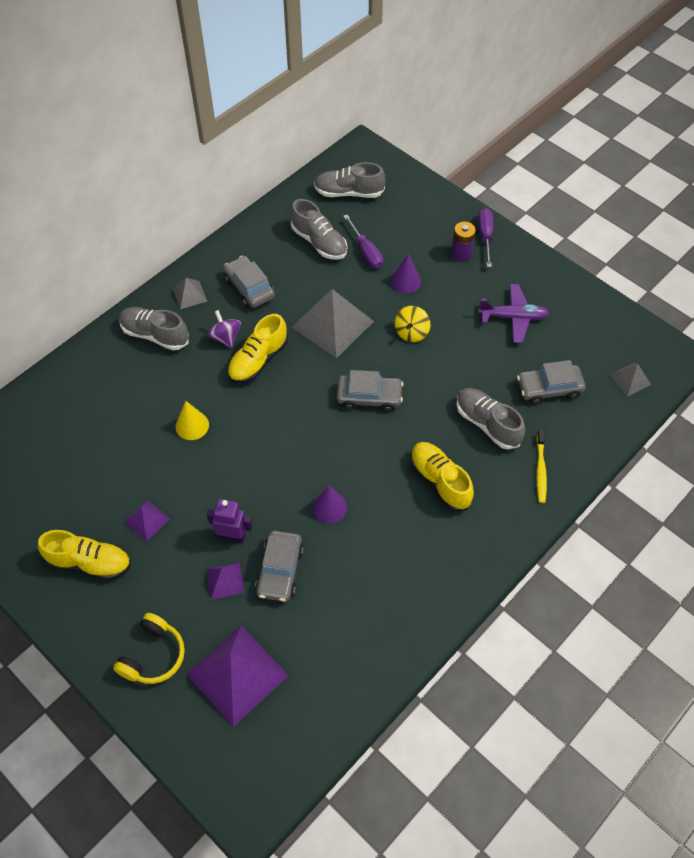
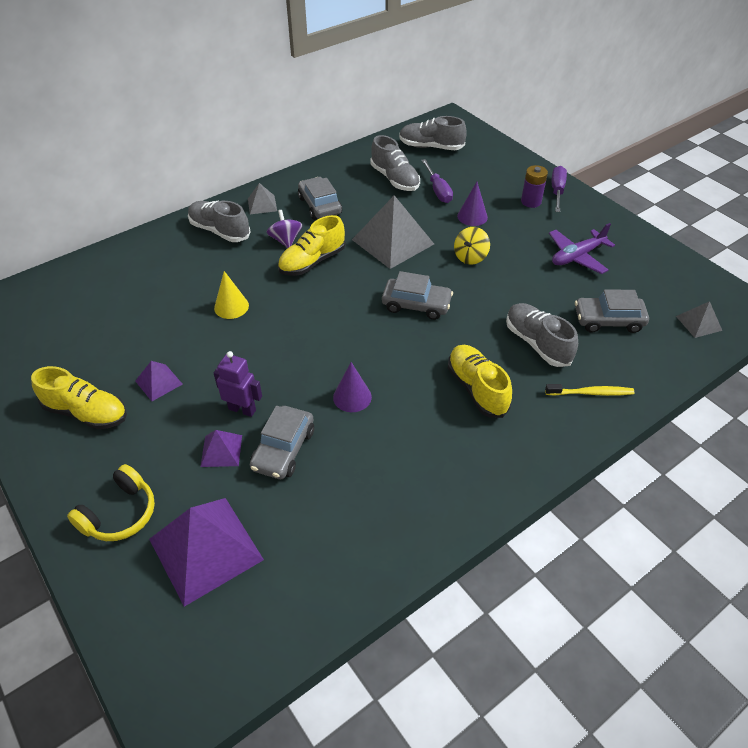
camera: 10 degrees right, 10 degrees down
purple plane [478,284,549,343] -> purple plane turned 135 degrees clockwise [549,223,615,274]
yellow toothbrush [537,430,547,503] -> yellow toothbrush turned 105 degrees counterclockwise [545,384,635,396]

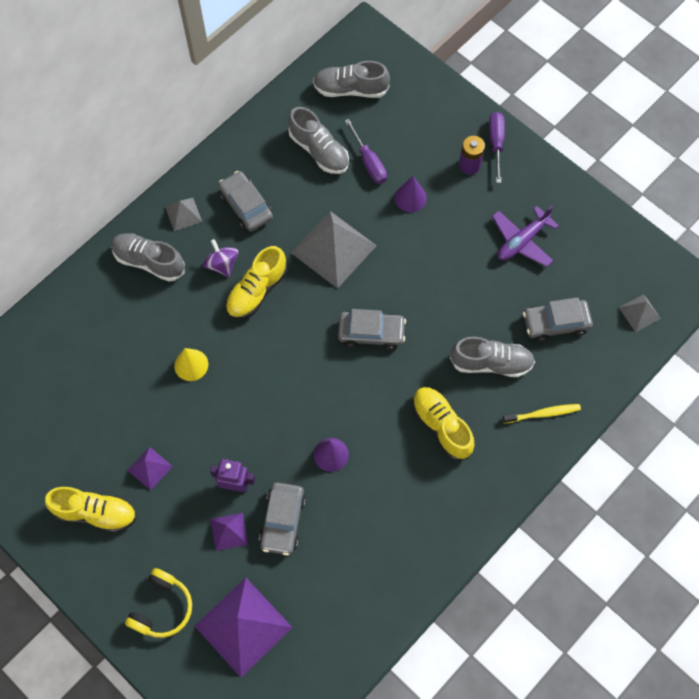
camera: 10 degrees left, 20 degrees up
yellow spinning top [454,227,490,265] -> none
grey shoe [506,303,578,367] -> grey shoe turned 135 degrees clockwise [450,337,535,377]

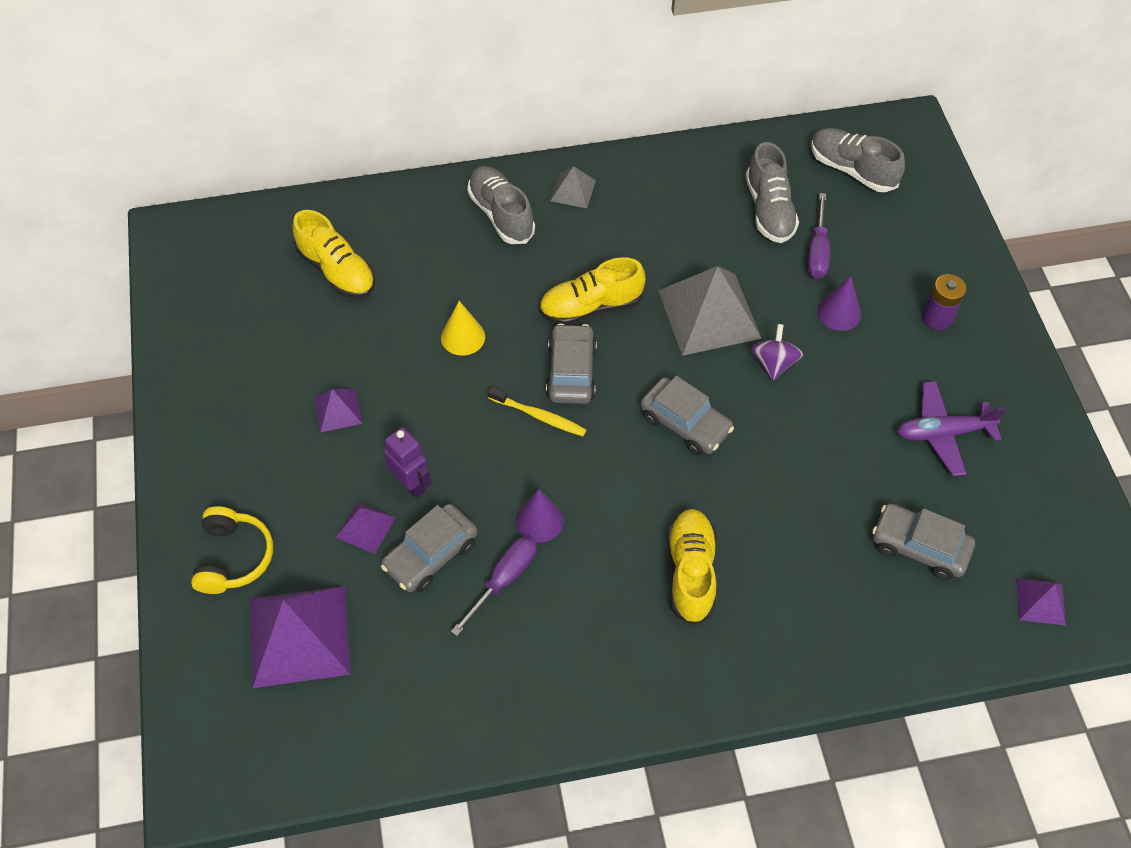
camera: 35 degrees right, 10 degrees down
yellow shoe [45,487,136,533] -> yellow shoe moved to [293,210,375,298]
yellow headphones [125,568,192,638] -> yellow headphones turned 60 degrees counterclockwise [191,506,273,594]
purple spinning top [203,239,239,277] -> purple spinning top moved to [751,324,803,380]
grey car [218,171,273,231] -> grey car moved to [546,323,597,404]
grey shoe [450,337,535,377] -> none
purple screwdriver [489,112,505,183] -> purple screwdriver moved to [451,537,537,636]
yellow toothbrush [502,404,581,424] -> yellow toothbrush moved to [488,387,586,436]
grey pyramid [619,294,661,332] -> purple pyramid [1016,578,1066,626]

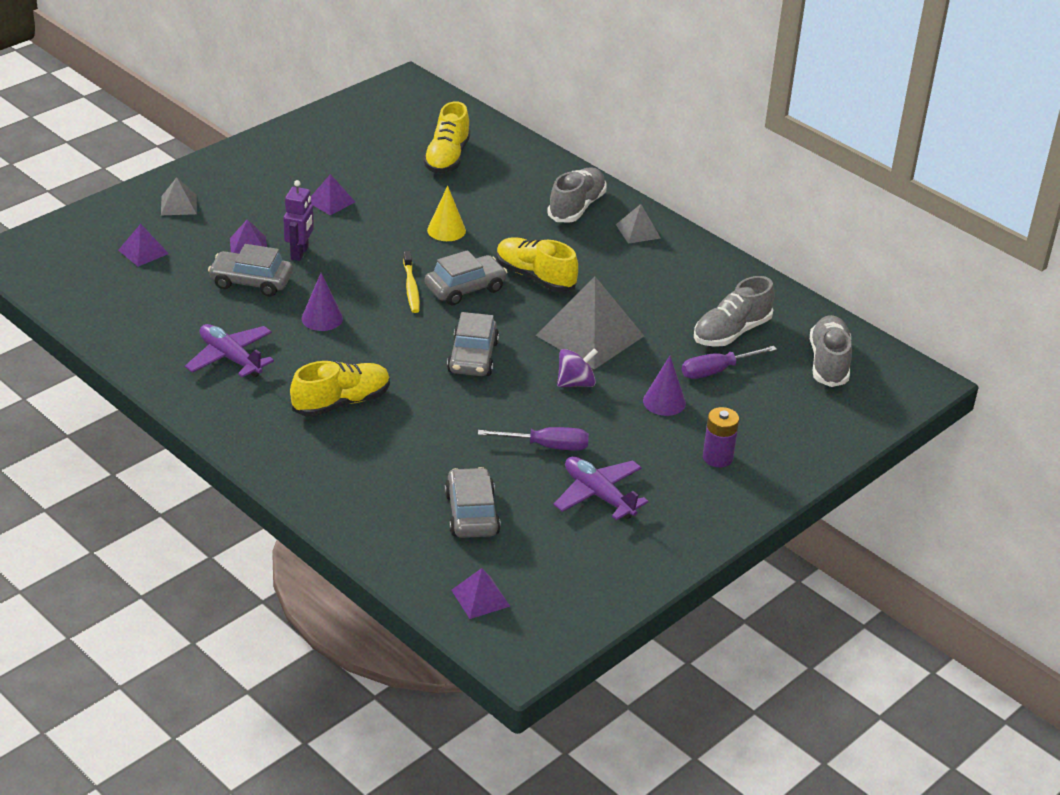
camera: 55 degrees right, 20 degrees down
yellow headphones [191,506,273,594] -> grey pyramid [161,177,197,215]
purple pyramid [250,586,351,688] -> purple pyramid [118,224,169,267], size x0.49
purple screwdriver [451,537,537,636] -> purple screwdriver moved to [478,427,589,451]
none -> purple plane [185,324,274,378]

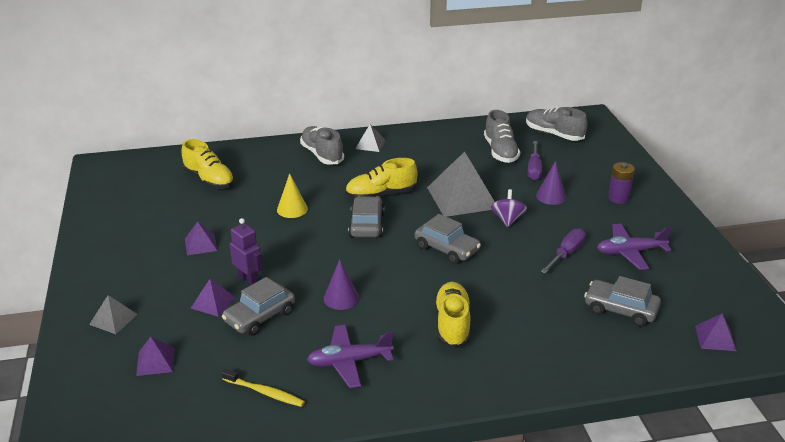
camera: 55 degrees left, 5 degrees down
yellow toothbrush [403,251,420,313] -> yellow toothbrush moved to [221,368,305,407]

